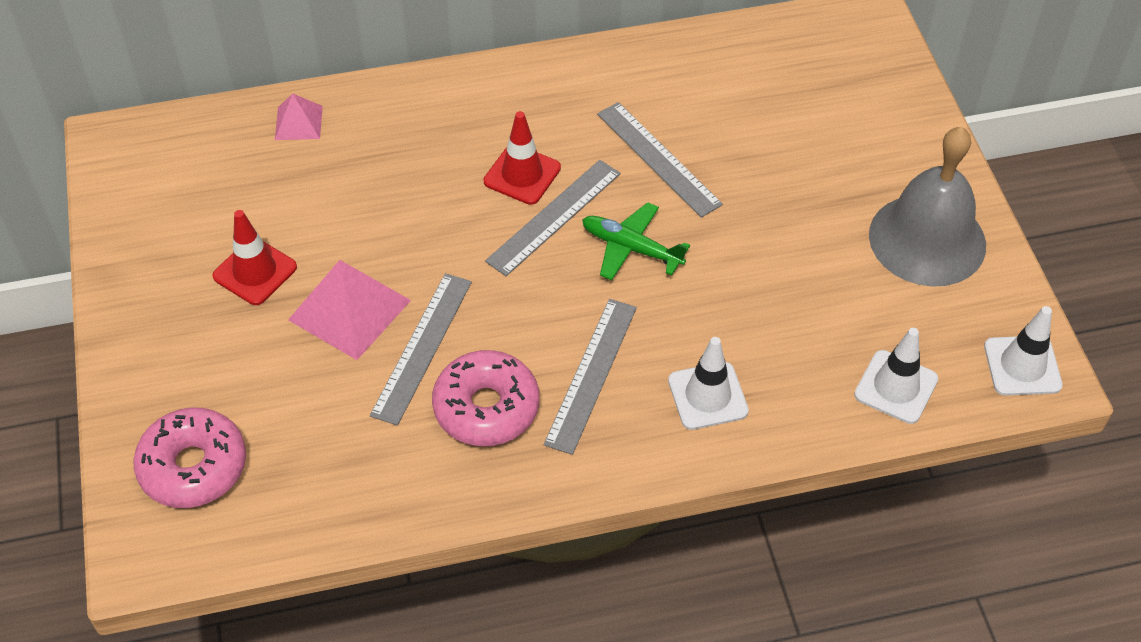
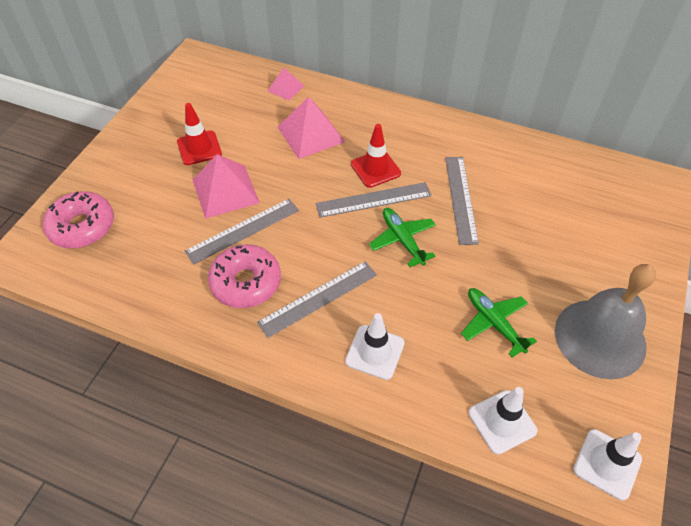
camera: 35 degrees right, 0 degrees up
none -> pink pyramid [277,96,345,159]
none -> green plane [461,288,537,357]

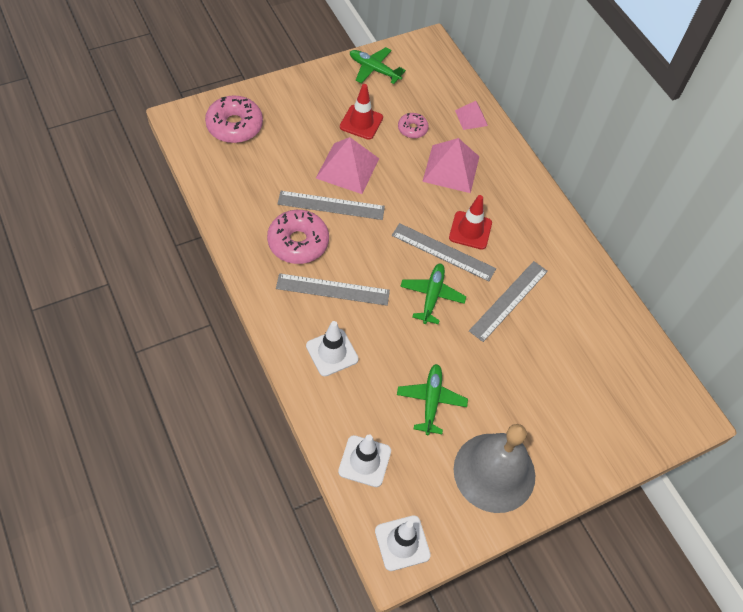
camera: 35 degrees right, 5 degrees up
none -> green plane [350,47,406,84]
none -> pink donut [398,113,429,139]

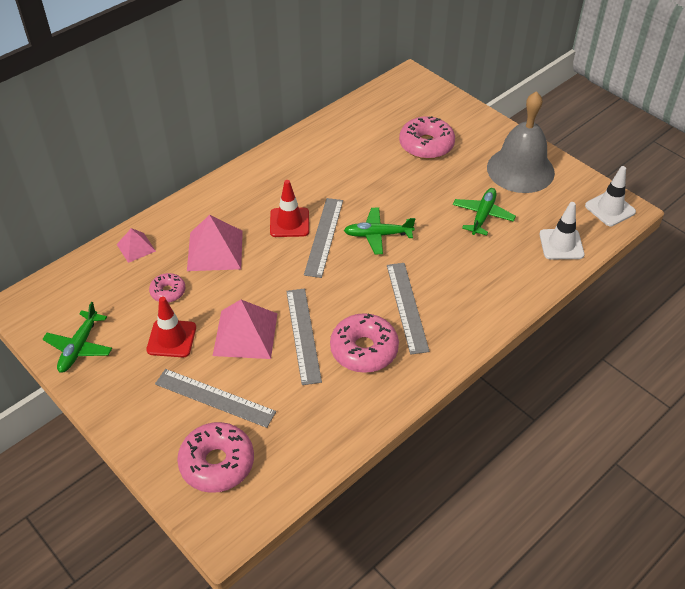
camera: 100 degrees left, 10 degrees down
white traffic cone [306,321,359,376] -> none
green plane [397,364,468,435] -> green plane turned 120 degrees clockwise [453,188,516,235]
grey ruler [469,261,548,342] -> grey ruler moved to [155,369,276,428]
none -> pink donut [399,116,455,159]

